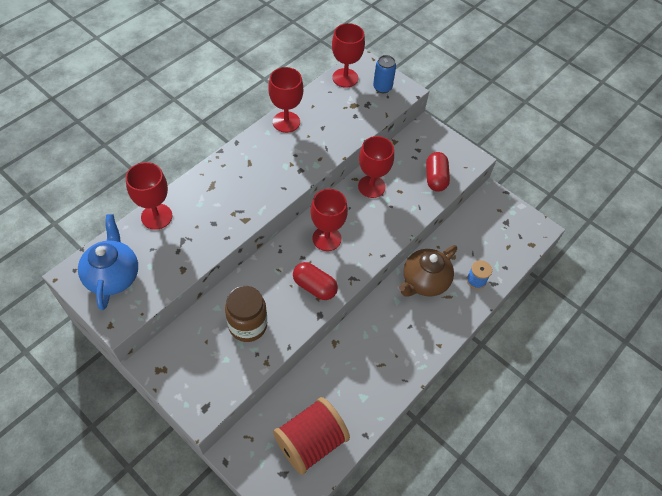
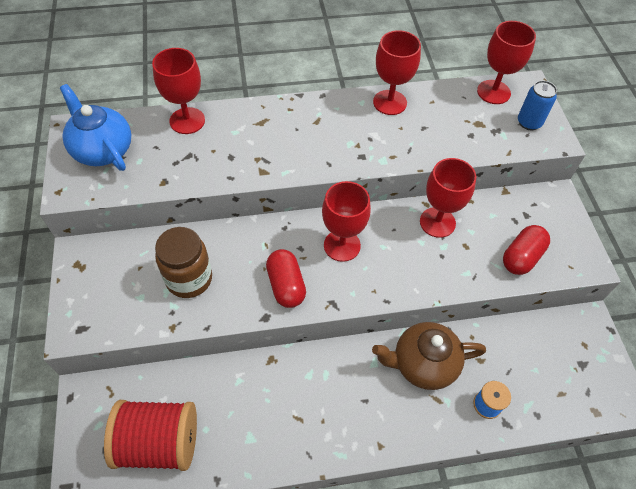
camera: 40 degrees right, 0 degrees up
blue teapot [78,214,138,310] -> blue teapot turned 75 degrees counterclockwise [60,84,131,171]

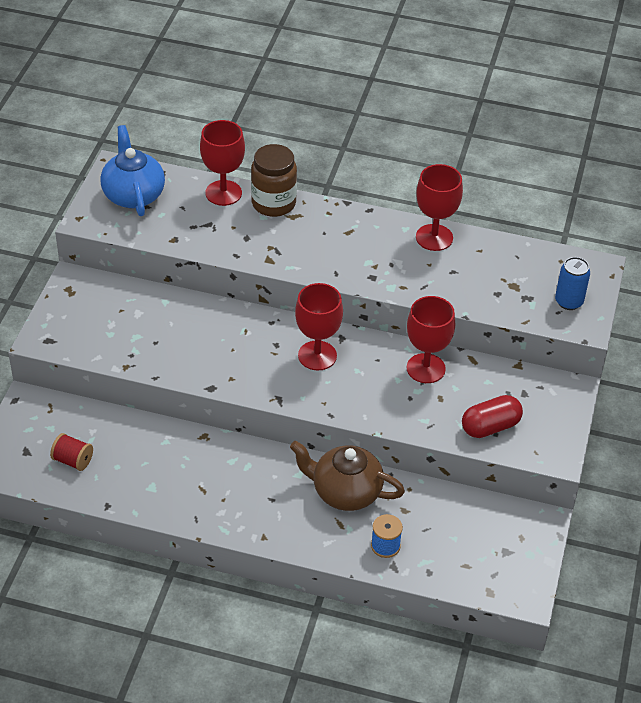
camera: 25 degrees right, 10 degrees down
red spool [104,400,197,471] -> red spool [50,433,93,471], size x0.47
brown jar [155,227,212,298] -> brown jar moved to [251,144,297,217]
red capsule [266,249,306,308] -> none
red goblet [477,21,536,104] -> none

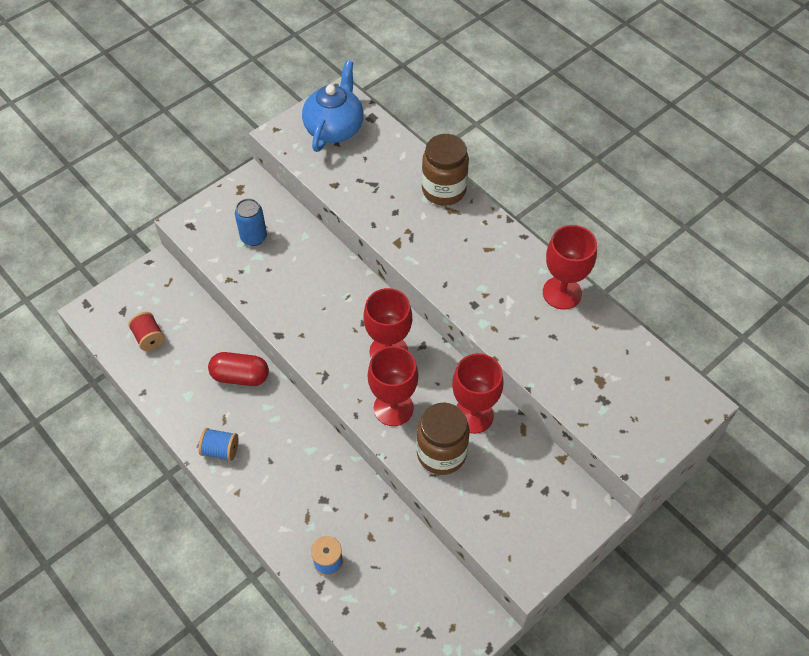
camera: 35 degrees right, 10 degrees up
red goblet [200,120,245,206] -> red goblet moved to [368,346,418,426]
brown teapot [290,441,405,511] -> none
red capsule [462,395,523,438] -> red capsule moved to [208,352,269,386]
blue can [555,257,590,310] -> blue can moved to [235,198,267,246]
none -> blue spool [198,428,239,461]
none -> brown jar [416,403,470,475]

